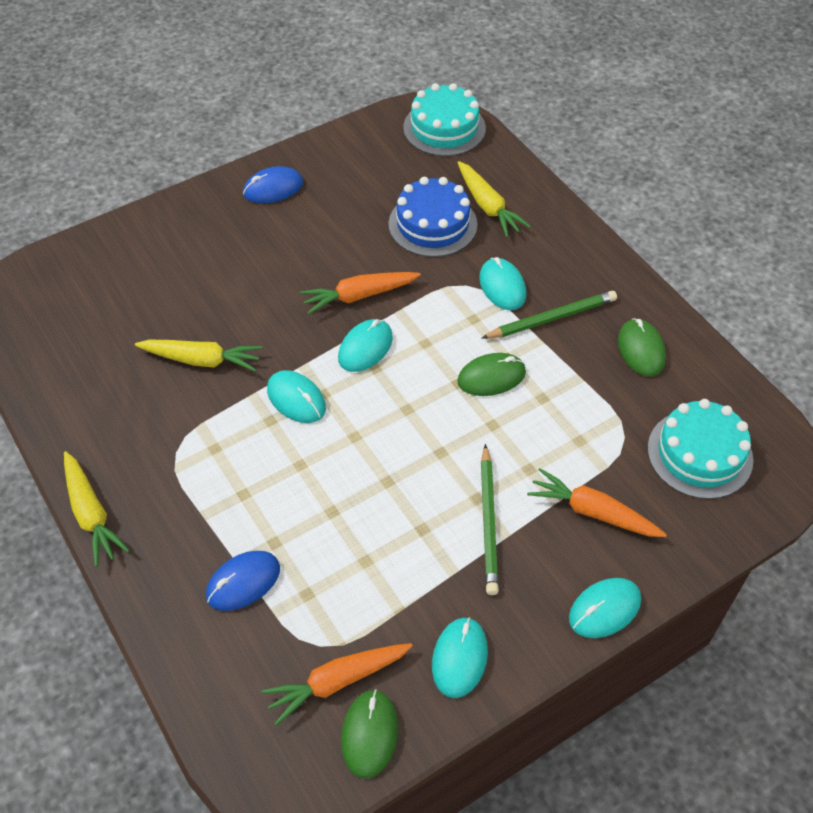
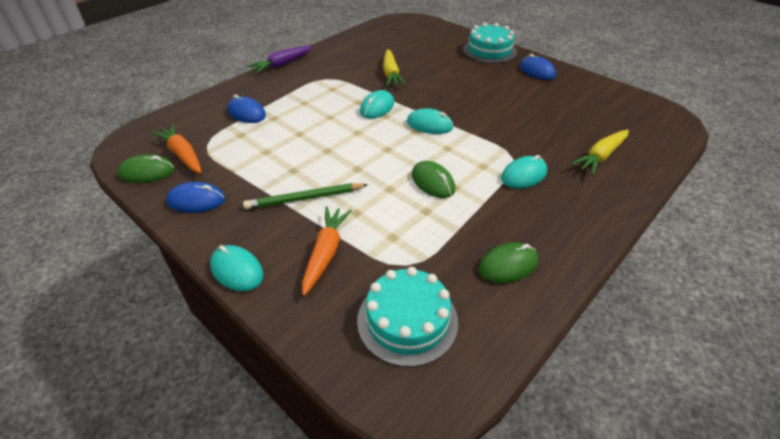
camera: 75 degrees right, 10 degrees down
yellow carrot [64,451,130,567] -> purple carrot [247,46,313,74]
orange carrot [300,272,421,314] -> none
blue cake [389,177,477,257] -> none
turquoise cake [403,83,486,156] -> turquoise cake moved to [463,22,517,63]
turquoise mouse [432,617,488,698] -> blue mouse [166,182,225,213]
green pencil [481,291,617,339] -> none

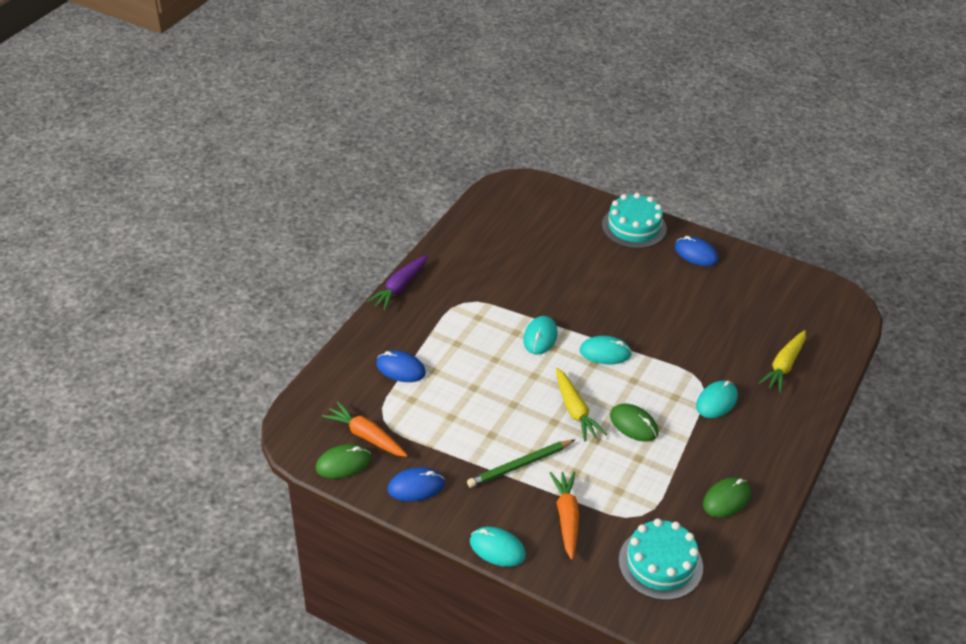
camera: 15 degrees left, 0 degrees up
yellow carrot [383,49,406,86] -> yellow carrot moved to [556,368,607,442]

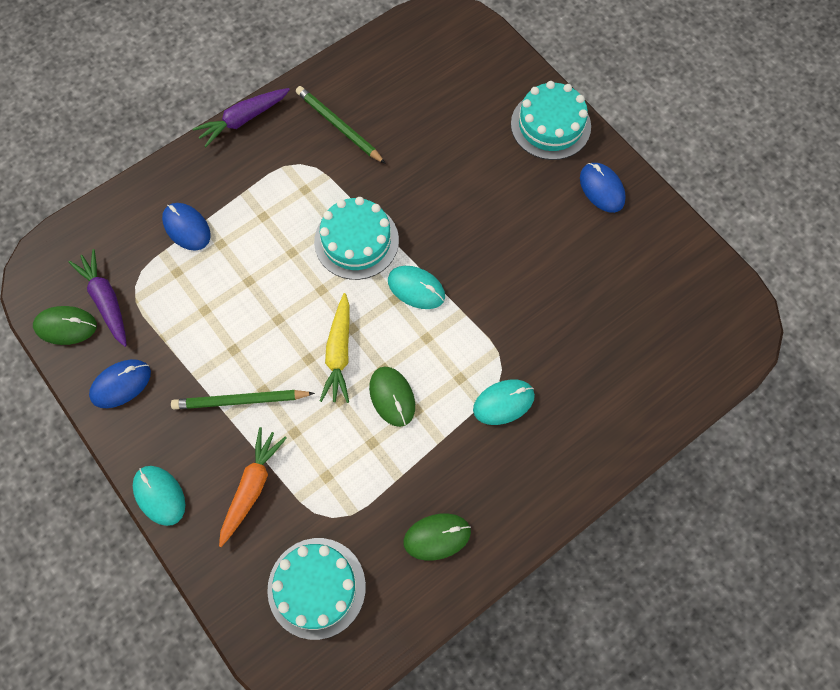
camera: 25 degrees right, 25 degrees up
orange carrot [322,401,408,457] -> purple carrot [68,249,127,347]
blue mouse [388,467,445,502] -> blue mouse turned 45 degrees counterclockwise [89,359,151,408]
turquoise mouse [523,316,557,355] -> turquoise cake [314,197,399,280]
yellow carrot [759,330,806,393] -> none
none -> green pencil [296,86,386,164]

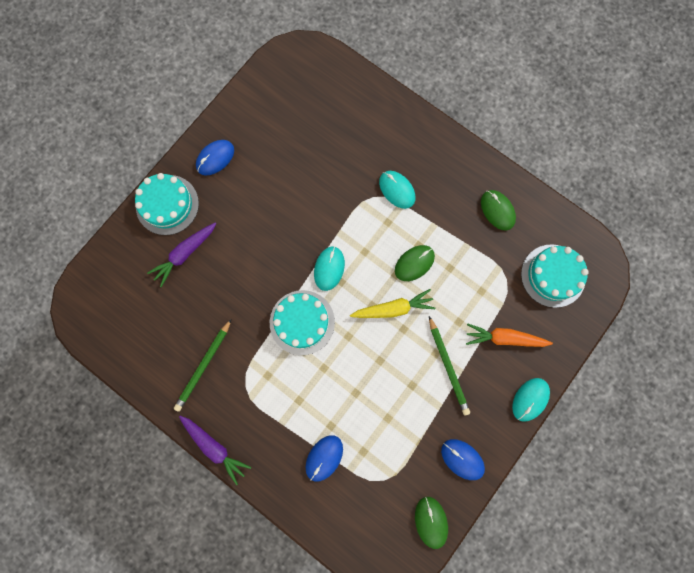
camera: 105 degrees left, 10 degrees up
purple carrot [68,249,127,347] -> purple carrot moved to [147,222,217,287]

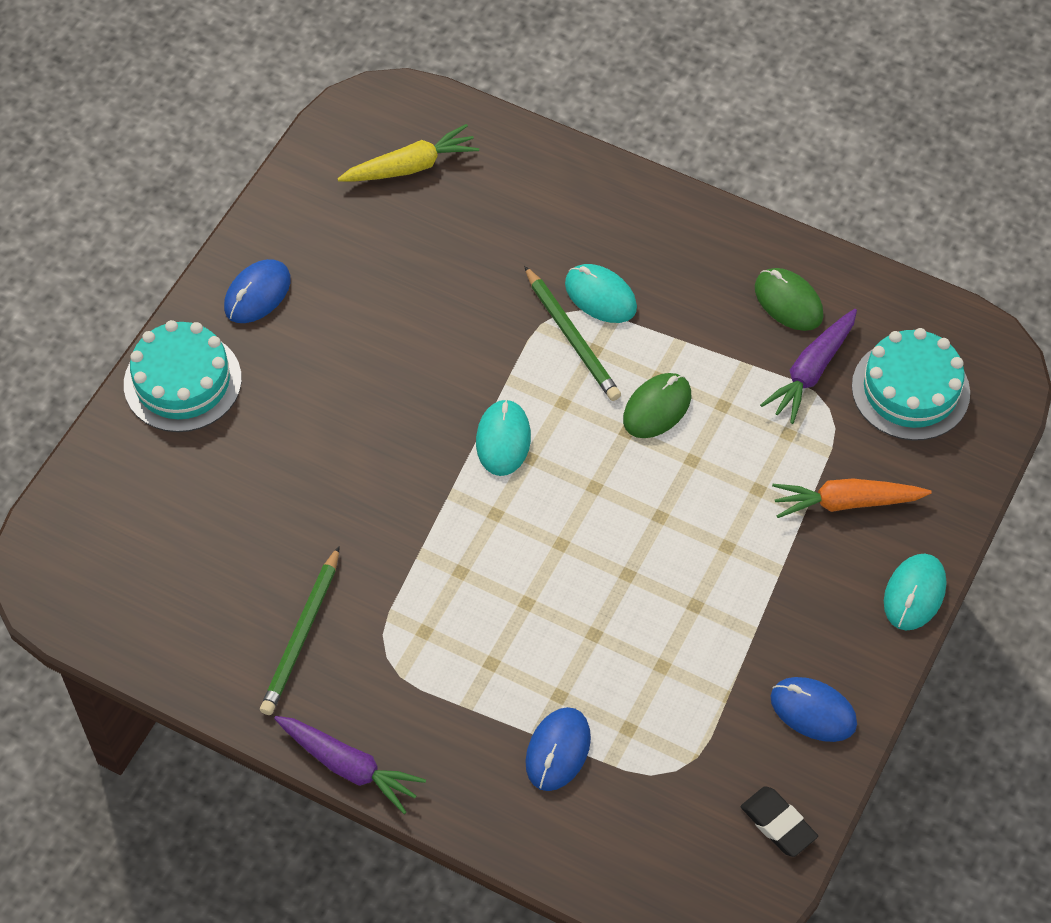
camera: 10 degrees left, 20 degrees down
purple carrot [147,222,217,287] -> purple carrot moved to [760,309,857,424]
turquoise cake [270,290,335,355] -> none
yellow carrot [350,289,436,318] -> yellow carrot moved to [337,124,479,182]
green mouse [415,497,448,549] -> black eraser [741,786,818,857]
green pencil [429,316,470,415] -> green pencil moved to [524,266,621,401]

